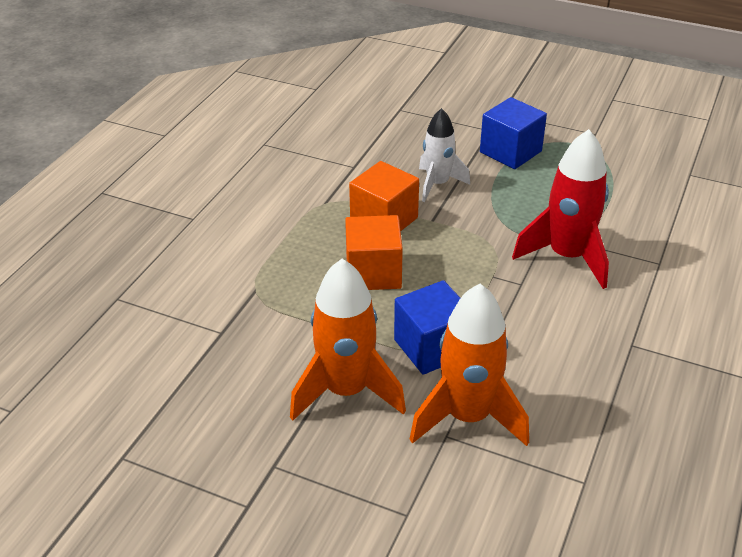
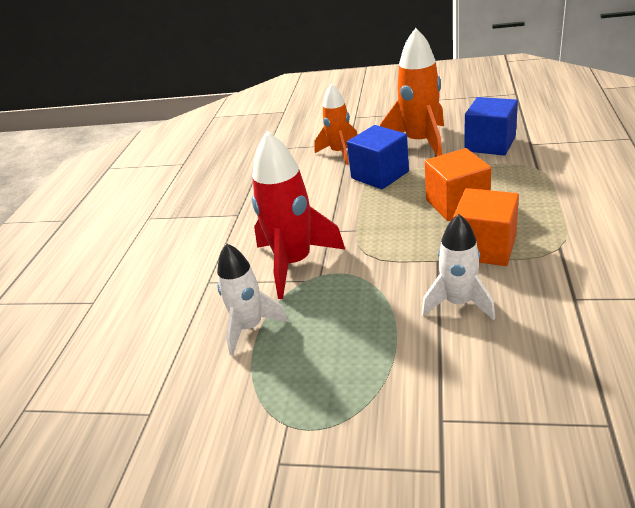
camera: 170 degrees right, 5 degrees down
orange rocket [409,283,529,446] -> orange rocket [314,84,358,165], size x0.65
blue cube [480,97,547,169] -> blue cube moved to [464,97,518,156]
none -> white rocket [217,243,289,356]

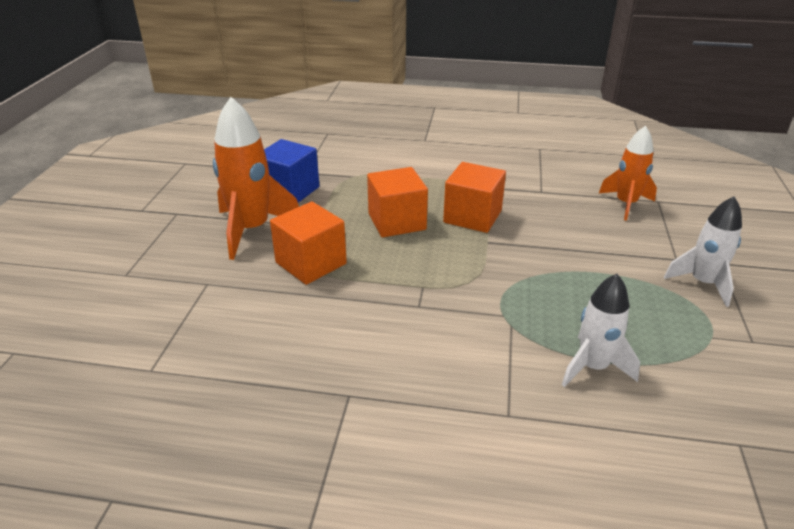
camera: 95 degrees left, 0 degrees up
red rocket [252,131,345,299] -> none
orange rocket [314,84,358,165] -> orange rocket moved to [599,126,657,221]
blue cube [347,125,409,189] -> orange cube [270,201,347,285]
white rocket [422,214,495,320] -> white rocket moved to [664,196,742,307]

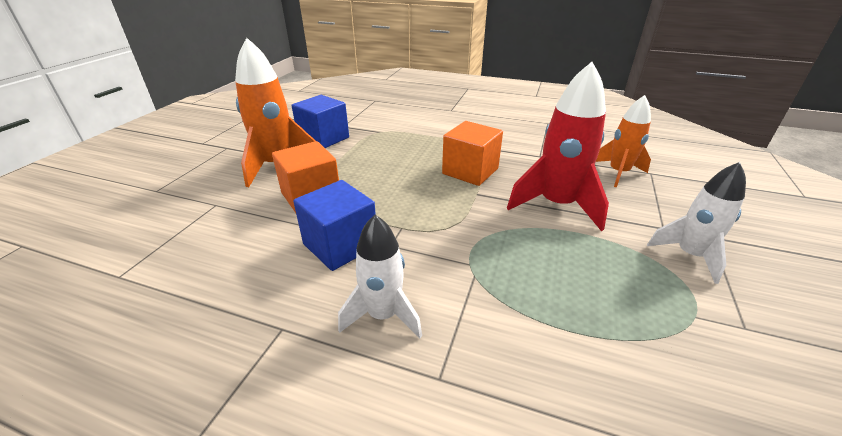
camera: 10 degrees right, 0 degrees up
orange cube [367,167,428,237] -> none
white rocket [562,274,640,387] -> white rocket moved to [338,215,422,338]
none -> blue cube [293,180,376,271]
none -> red rocket [507,62,609,231]

